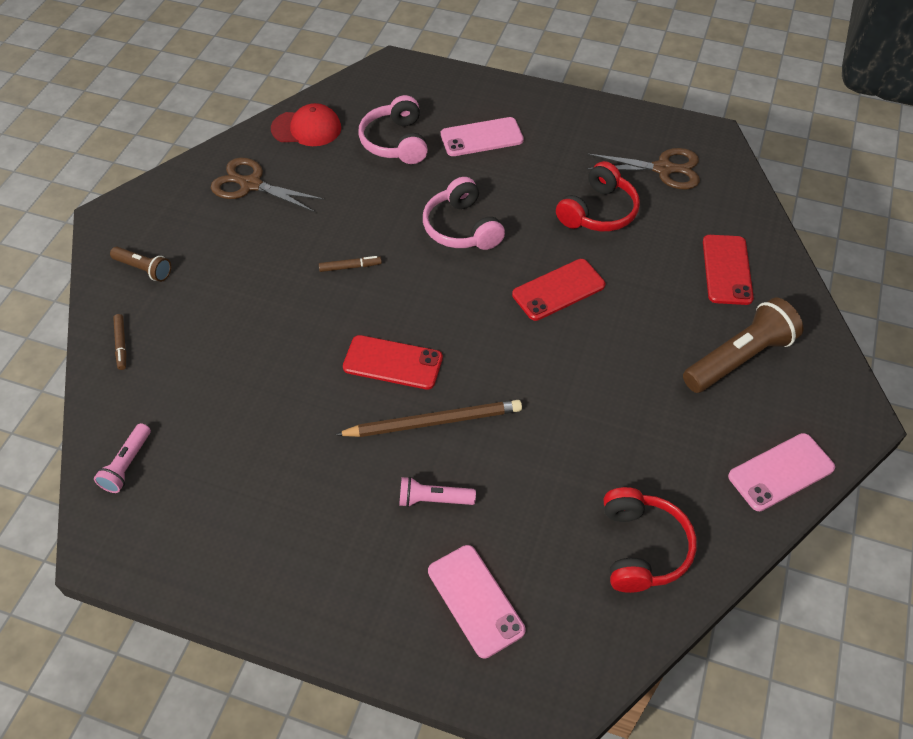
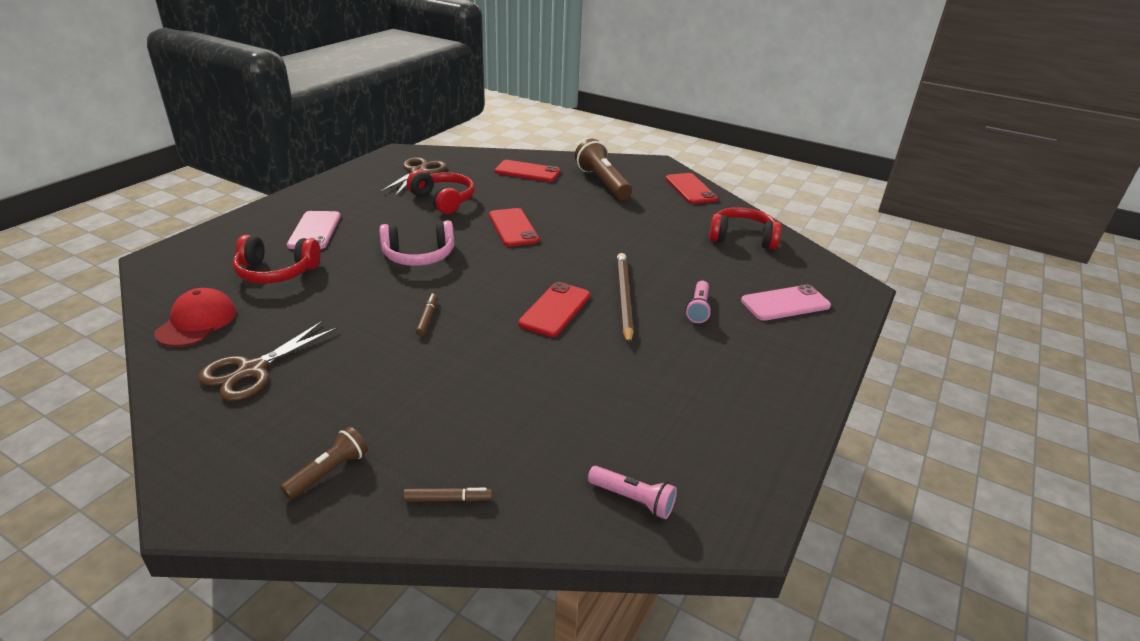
camera: 80 degrees left, 20 degrees down
pink headphones [358,95,428,164] -> red headphones [233,235,321,283]
pink phone [728,433,835,511] -> red phone [666,173,718,204]

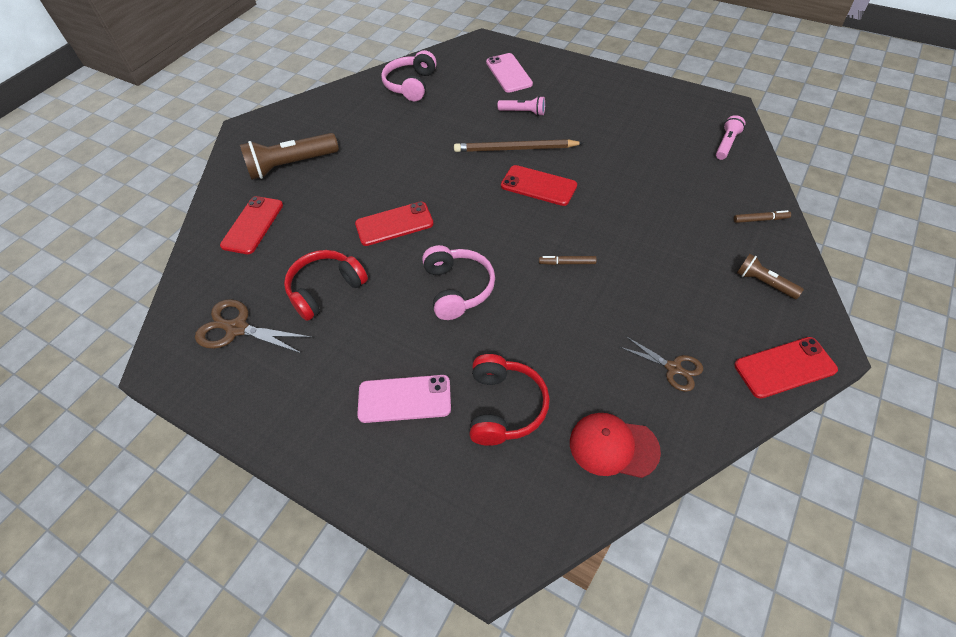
camera: 85 degrees left, 20 degrees up
brown scissors [198,321,338,401] -> brown scissors [620,336,703,392], size x0.65
brown marker [403,487,492,502] -> brown marker turned 90 degrees clockwise [734,210,791,223]
red phone [666,173,718,204] -> red phone moved to [734,337,838,399]
red headphones [709,207,781,250] -> pink headphones [381,50,437,101]

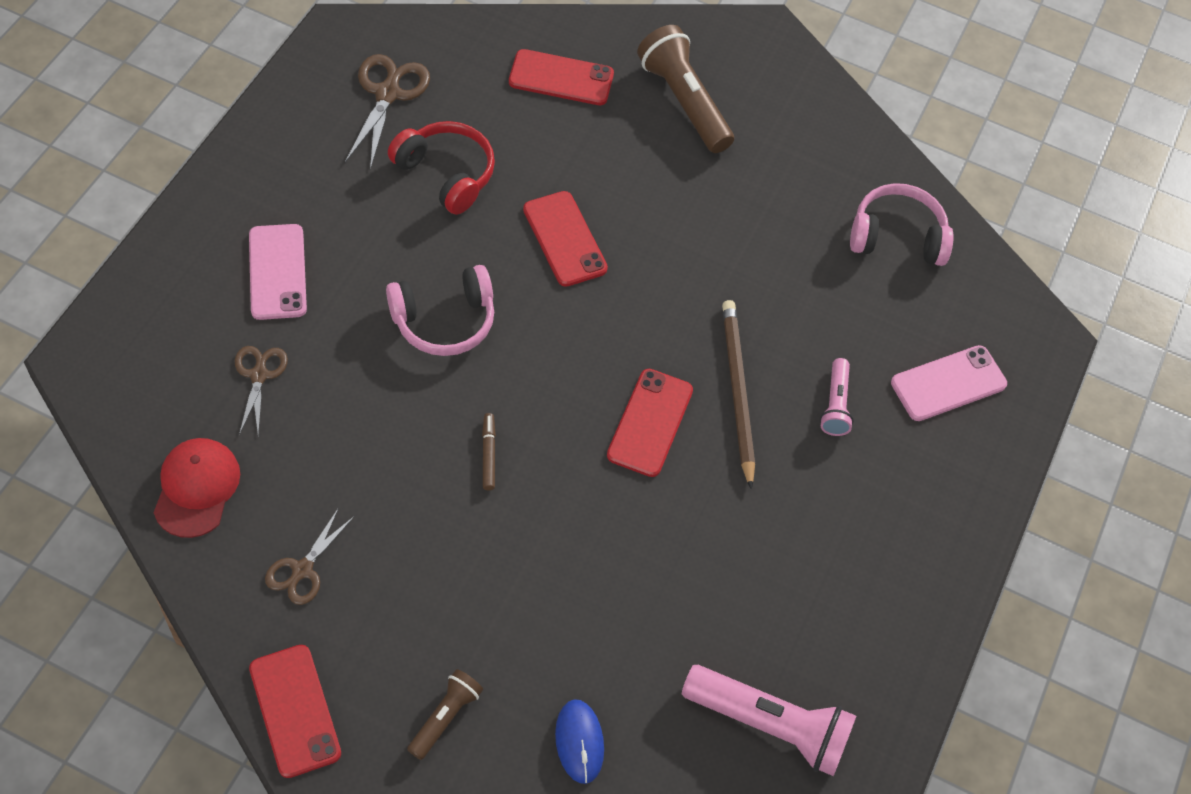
camera: 75 degrees right, 5 degrees up
red headphones [469,354,550,446] -> brown scissors [235,346,288,435]
pink flashlight [716,115,745,160] -> pink flashlight [682,665,856,776], size x1.85
brown marker [734,210,791,223] -> blue mouse [555,699,604,784]

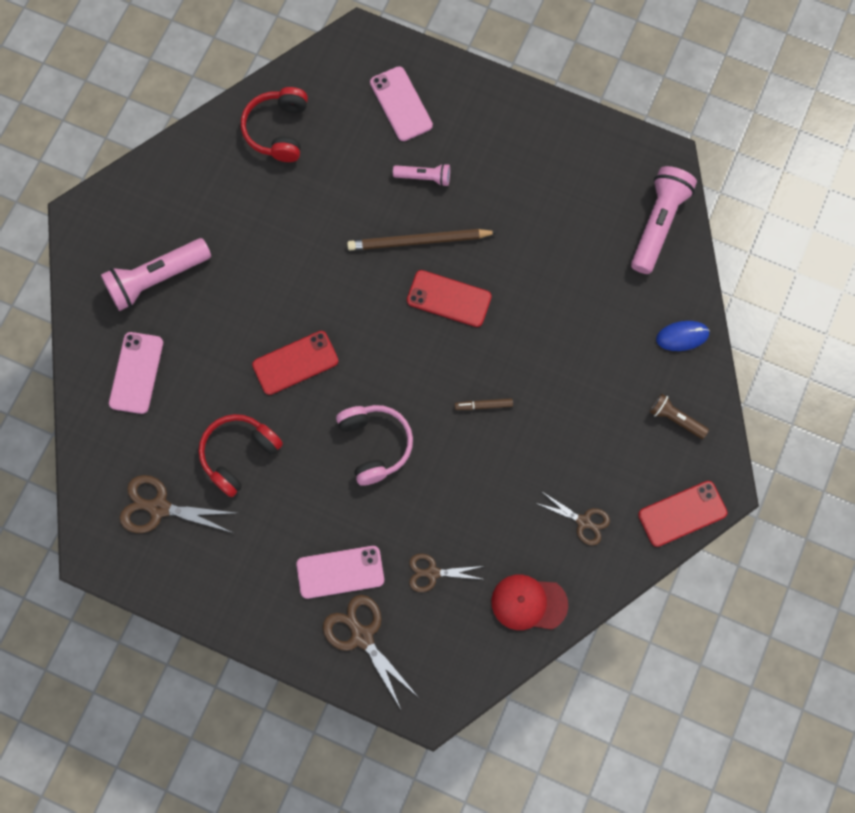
camera: 85 degrees left, 15 degrees up
red phone [509,49,614,105] -> pink phone [109,332,163,414]
brown flashlight [637,25,734,153] -> pink flashlight [101,238,211,311]
pink headphones [850,183,954,266] -> red headphones [241,87,308,162]
none -> brown scissors [323,595,418,709]

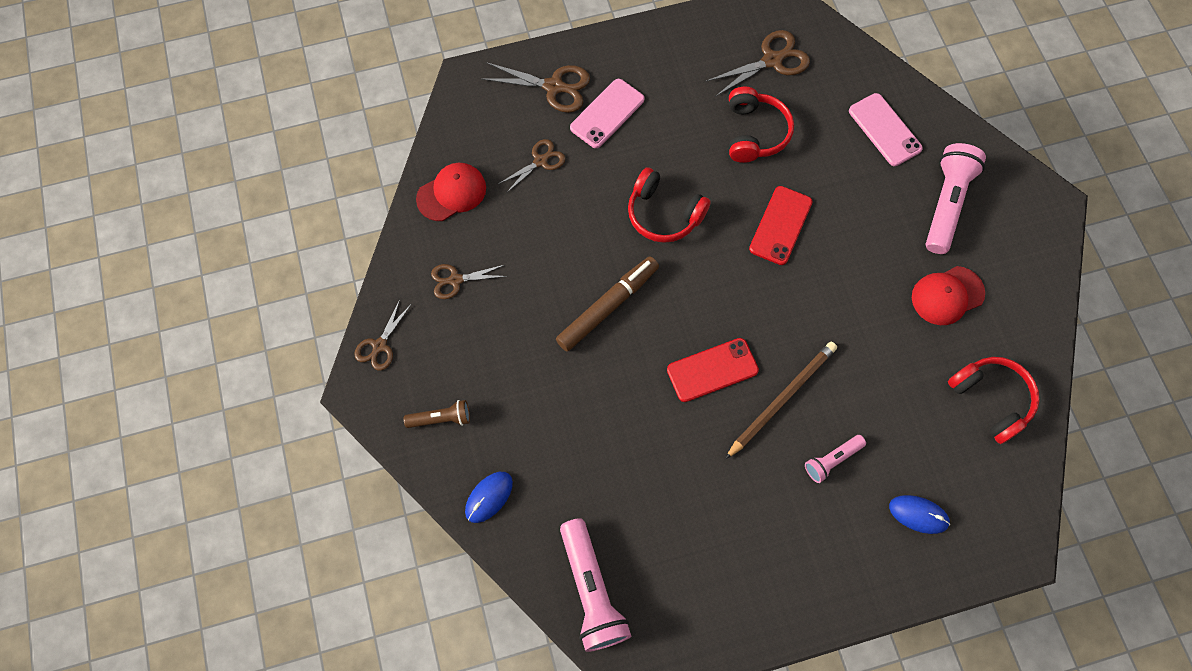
camera: 140 degrees right, 5 degrees down
pink headphones [336,405,413,486] -> red headphones [628,167,711,243]
pink phone [370,66,433,141] -> blue mouse [889,495,950,534]
brown marker [455,398,513,410] -> brown marker [556,256,659,352], size x2.16
red phone [638,481,727,547] -> brown scissors [354,299,411,371]
none -> red cap [912,266,985,325]

